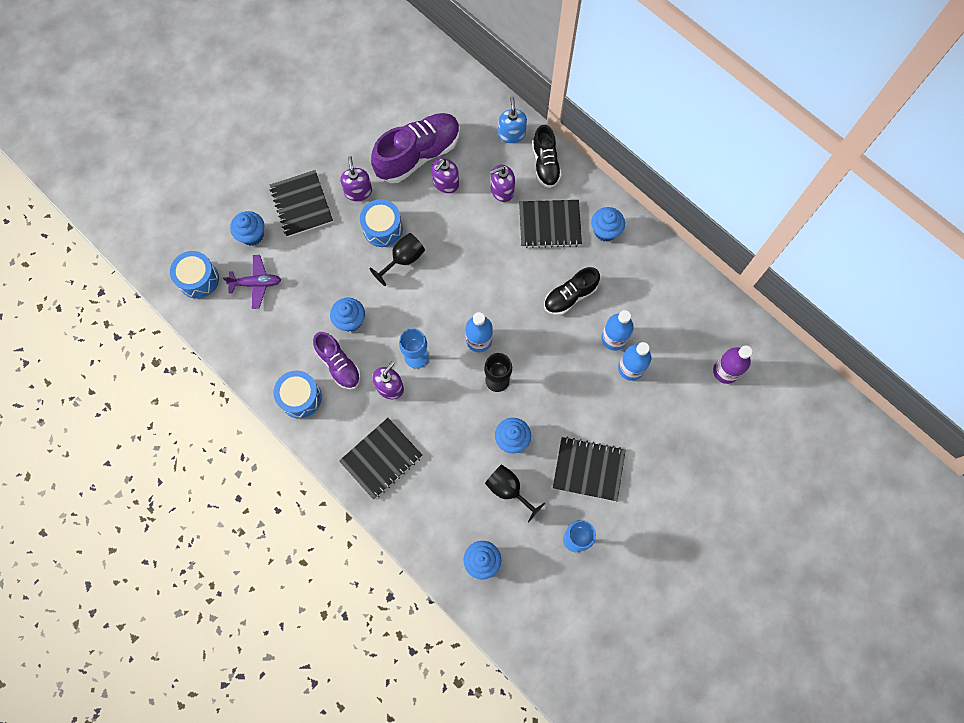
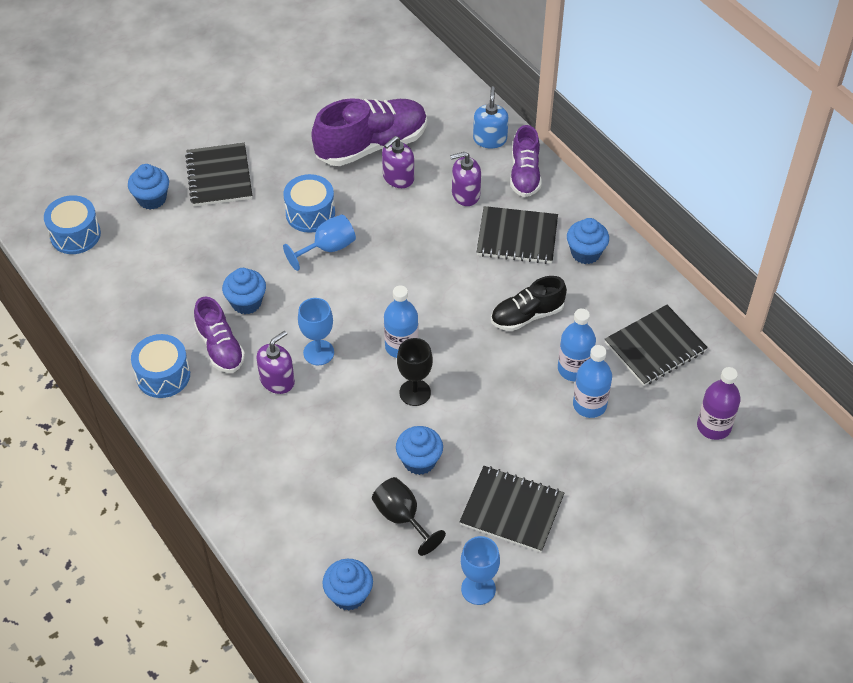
camera: 10 degrees right, 20 degrees down
purple plane [223,255,281,309] -> none
black notebook [339,418,422,500] -> black notebook moved to [605,305,708,386]
purple soap dispenser [340,156,372,201] -> none
black goblet [369,233,425,286] -> blue goblet [283,214,356,271]
black shoe [532,125,562,188] -> purple shoe [510,125,542,197]

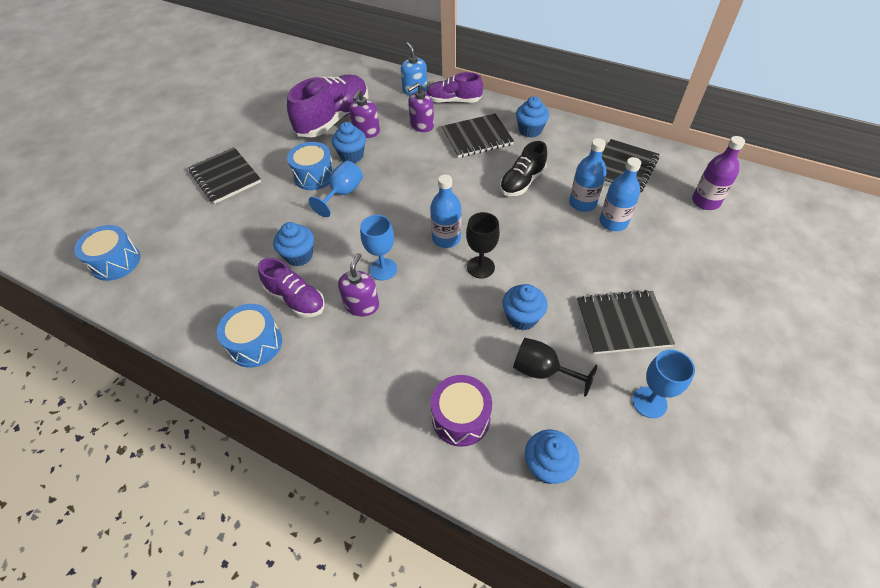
camera: 25 degrees left, 0 degrees up
blue cupcake [128,164,169,209] -> blue cupcake moved to [332,122,366,163]
purple shoe [510,125,542,197] -> purple shoe turned 120 degrees clockwise [426,72,483,103]
none -> purple drum [431,375,492,447]

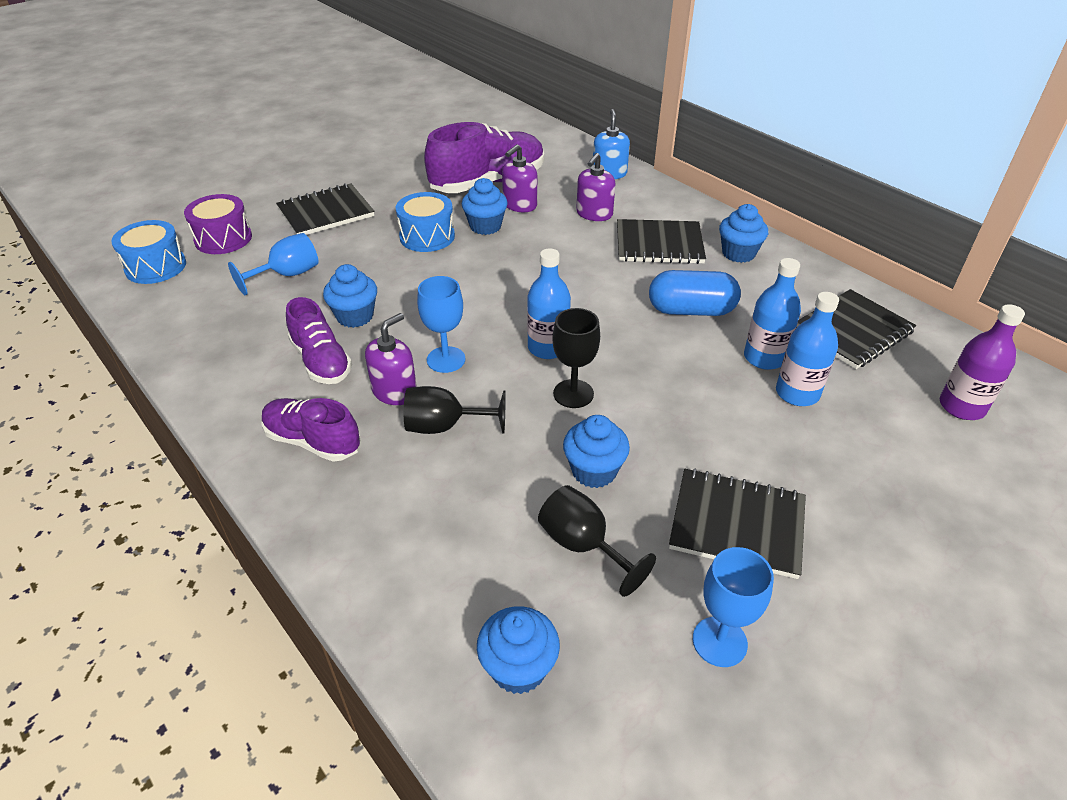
camera: 20 degrees right, 10 degrees down
black notebook [188,147,261,204] -> black notebook turned 75 degrees clockwise [276,183,374,235]
blue drum [217,304,282,368] -> none
blue goblet [308,161,363,217] -> blue goblet moved to [228,233,318,295]
purple soap dispenser [407,82,434,132] -> purple soap dispenser turned 45 degrees counterclockwise [576,153,615,221]
purple shoe [426,72,483,103] -> purple shoe moved to [262,398,360,462]
purple drum [431,375,492,447] -> purple drum moved to [184,194,252,254]
black shoe [500,141,547,196] -> blue capsule [649,270,741,316]
none -> black goblet [404,386,506,434]

